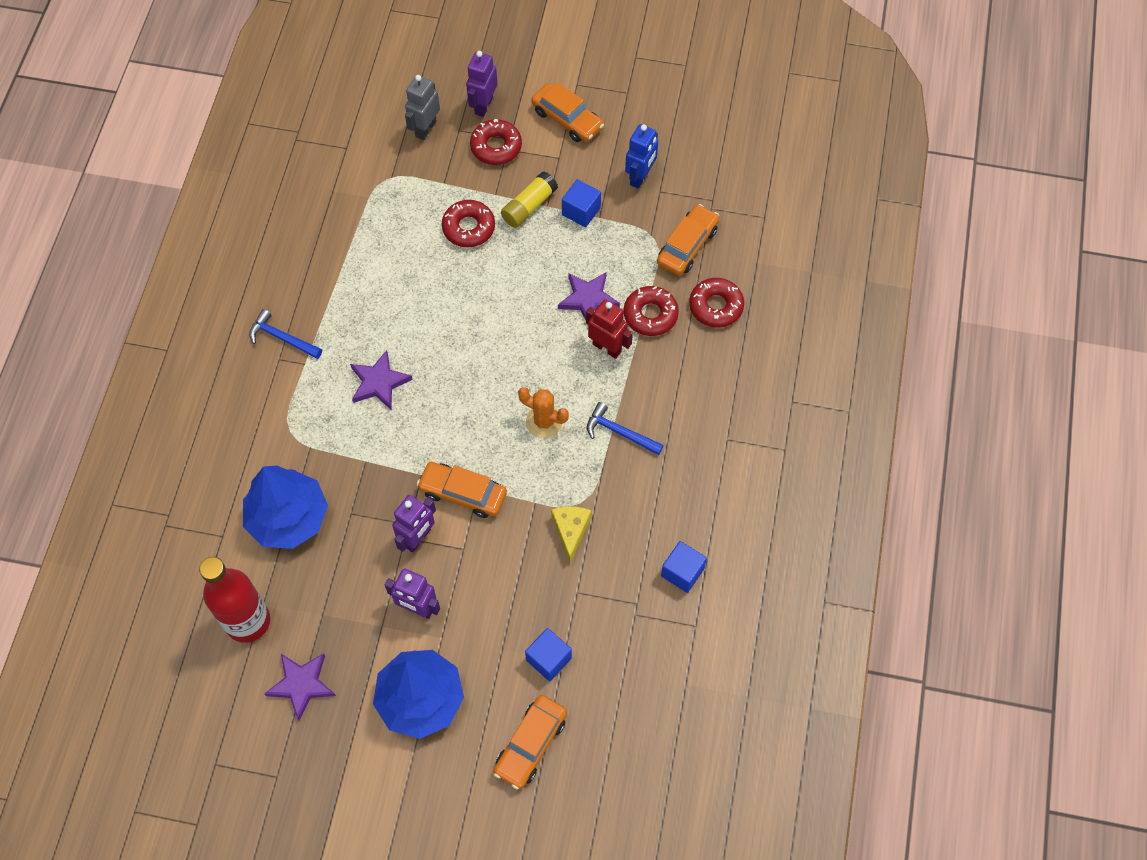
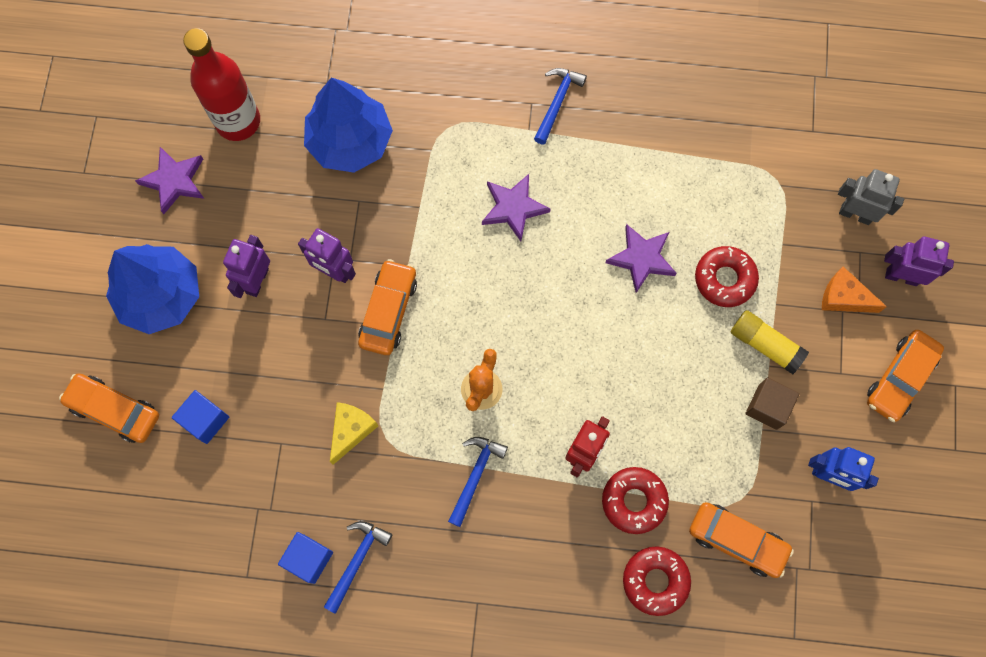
camera: 85 degrees right, 10 degrees up
red donut [470,119,522,165] -> orange cheese [822,267,887,313]
yellow cheese [551,506,591,563] -> yellow cheese turned 60 degrees counterclockwise [330,402,378,465]
purple star [558,272,620,320] -> purple star moved to [605,224,676,293]
blue cube [562,179,601,228] -> brown cube [746,377,800,430]
none -> blue hammer [324,521,392,614]

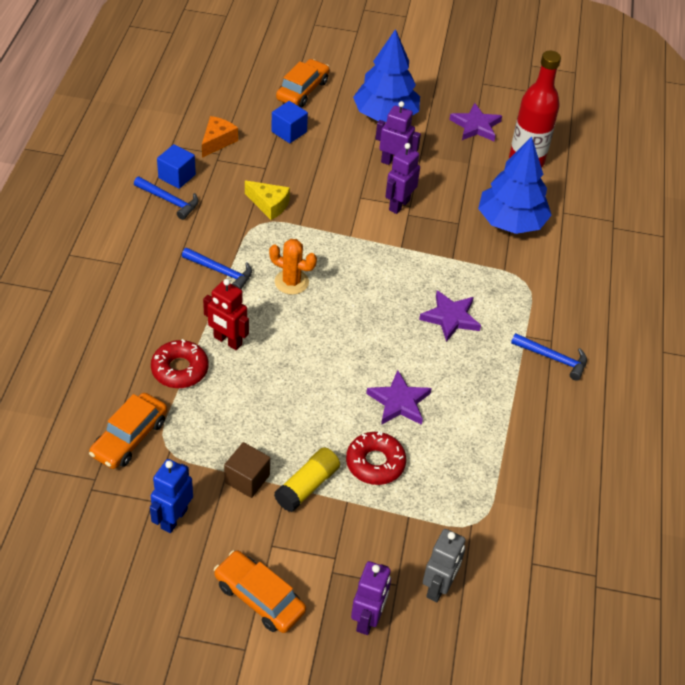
camera: 90 degrees right, 25 degrees down
orange car [358,259,417,355] -> none
red donut [623,546,691,616] -> none
orange cheese [822,267,887,313] -> orange cheese moved to [202,116,238,158]

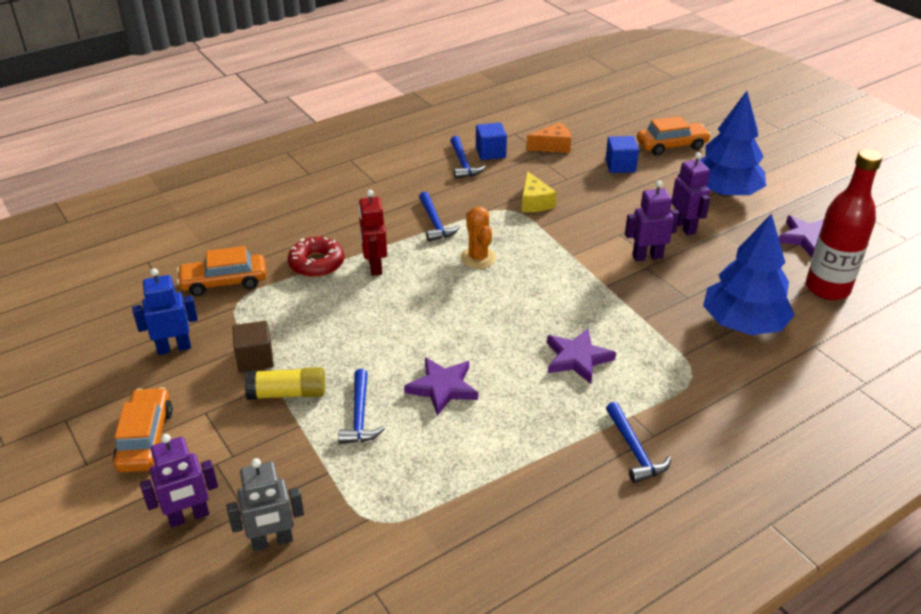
camera: 50 degrees right, 10 degrees down
red donut [346,431,406,485] -> blue hammer [338,369,385,444]

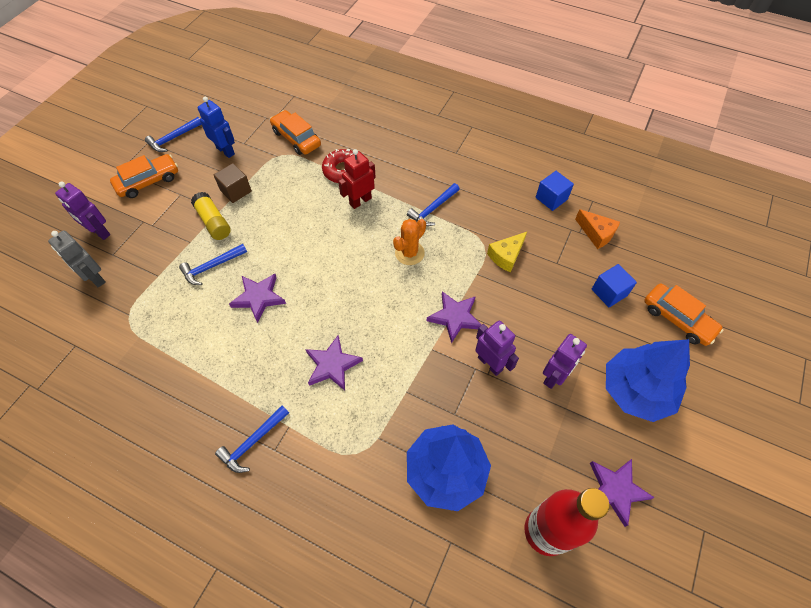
camera: 60 degrees right, 20 degrees up
blue hammer [450,136,486,179] -> blue hammer moved to [145,117,202,152]
none -> purple star [427,291,481,343]

